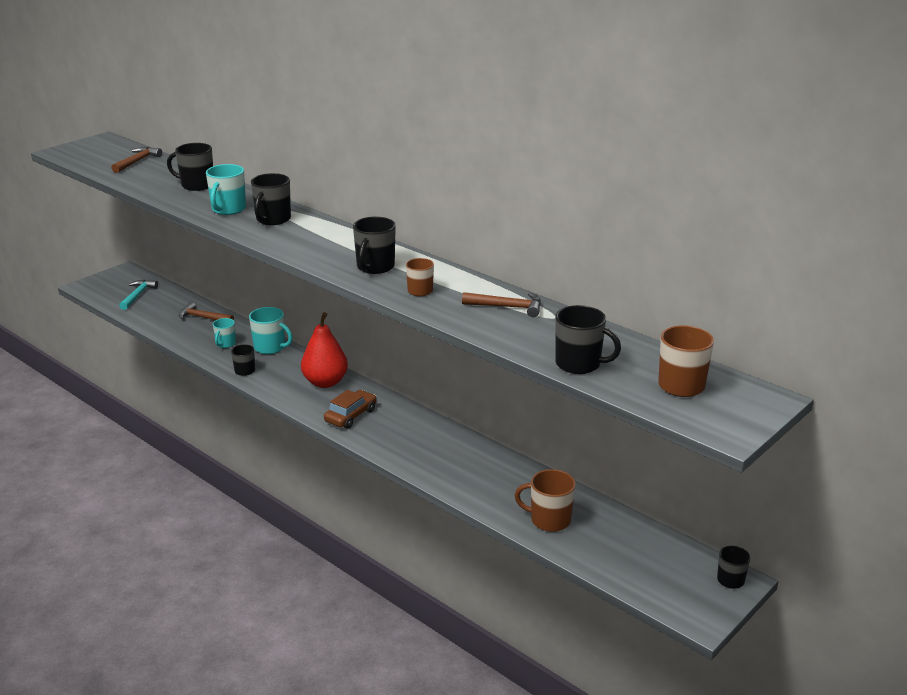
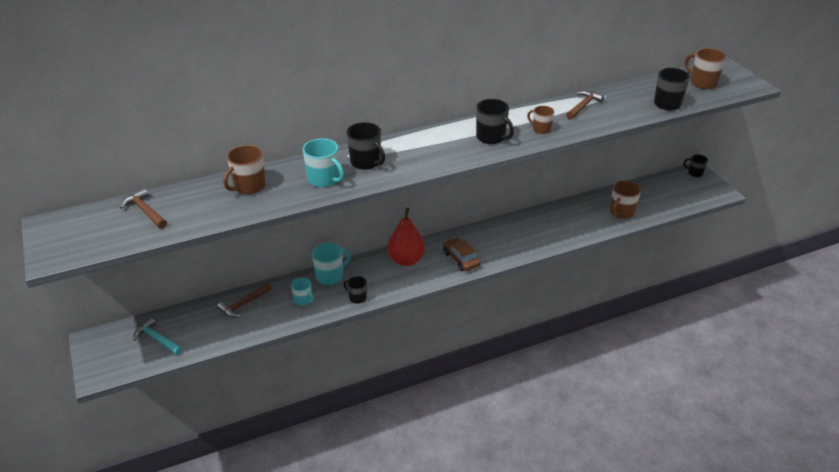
camera: 65 degrees left, 10 degrees up
black mug [167,143,213,191] -> brown mug [223,145,266,195]

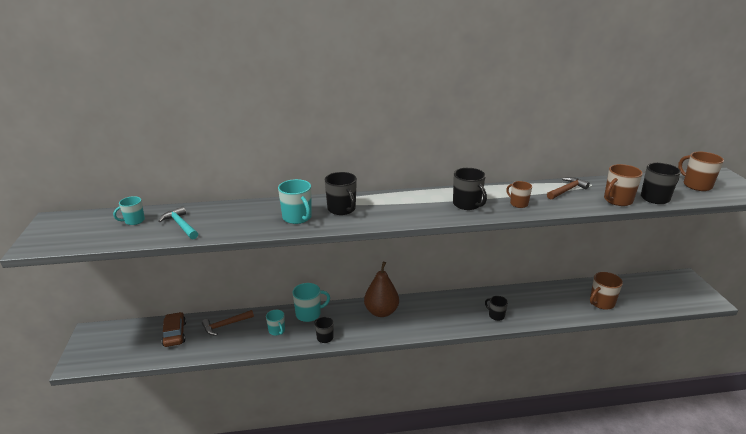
camera: 15 degrees right, 10 degrees down
brown hammer [120,188,167,229] -> turquoise mug [113,196,145,225]
turquoise hammer [133,318,182,355] -> turquoise hammer moved to [158,206,198,239]
brown mug [223,145,266,195] -> brown mug moved to [604,164,643,206]
red pear [387,208,425,266] -> brown pear [364,262,399,317]
brown car [443,237,481,271] -> brown car moved to [162,312,186,347]
black mug [683,154,708,177] -> black mug moved to [485,296,508,321]

